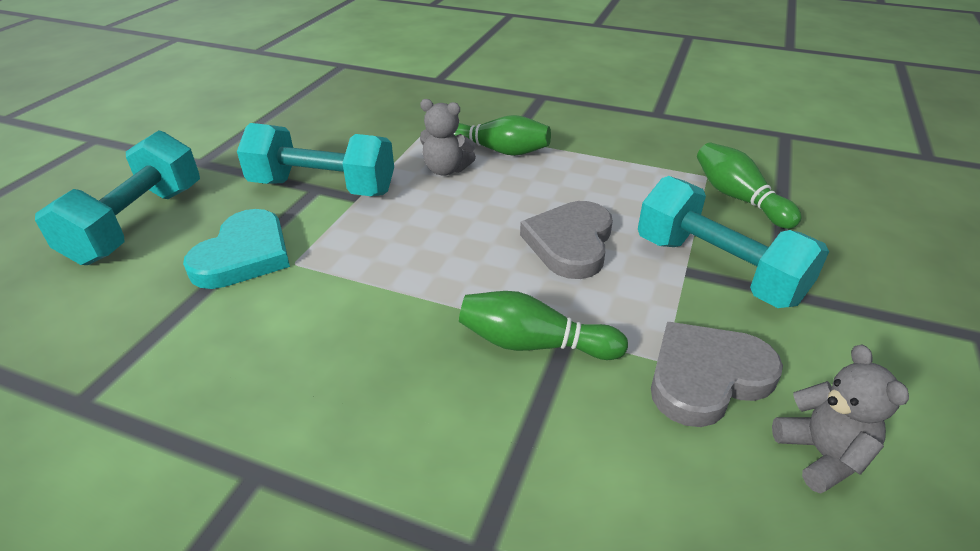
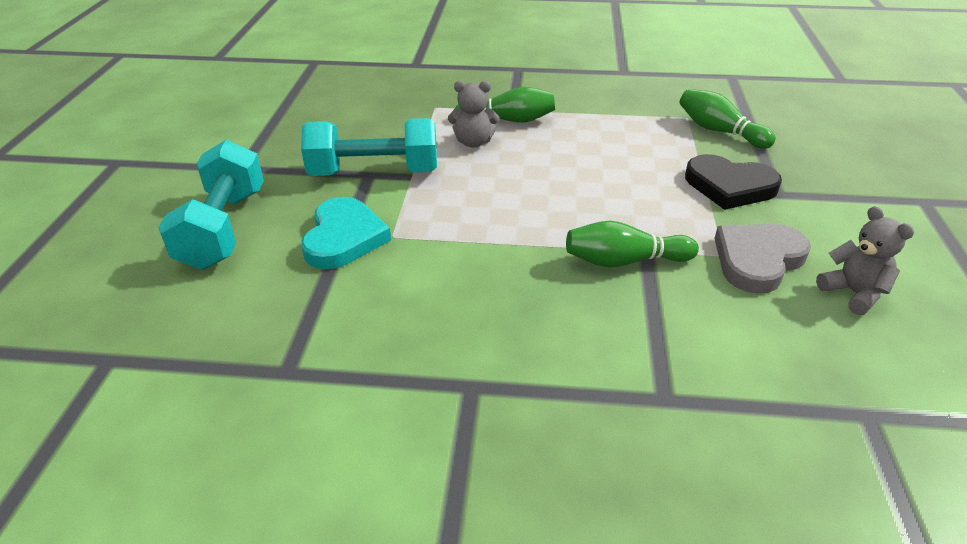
camera: 15 degrees left, 0 degrees up
grey heart [520,201,613,279] -> none
turquoise dumbbell [638,176,829,308] -> black heart [685,154,782,210]

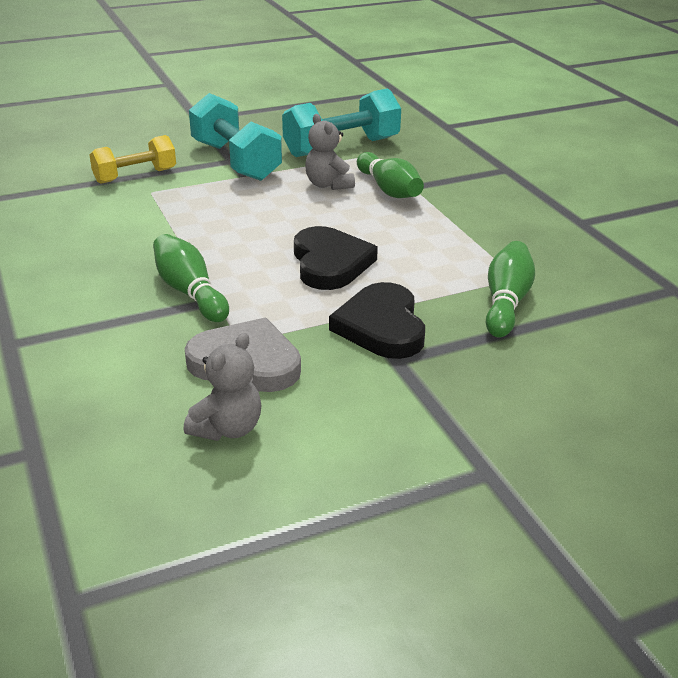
camera: 60 degrees right, 5 degrees down
turquoise dumbbell [158,140,264,270] -> turquoise dumbbell moved to [282,88,401,157]
turquoise heart [301,197,391,269] -> yellow dumbbell [89,135,176,184]
none -> black heart [294,226,378,290]

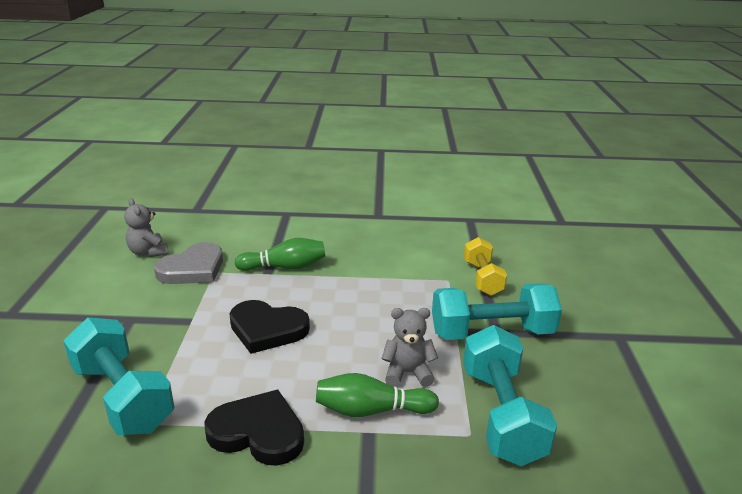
camera: 115 degrees right, 5 degrees down
black heart [329,282,425,359] -> black heart moved to [204,390,304,466]
green bowling pin [486,241,535,338] -> turquoise dumbbell [63,317,175,435]

